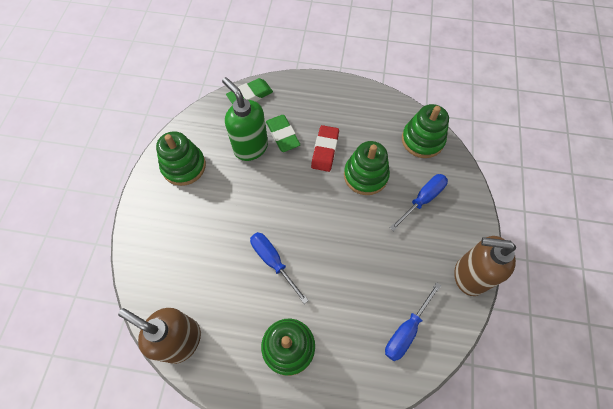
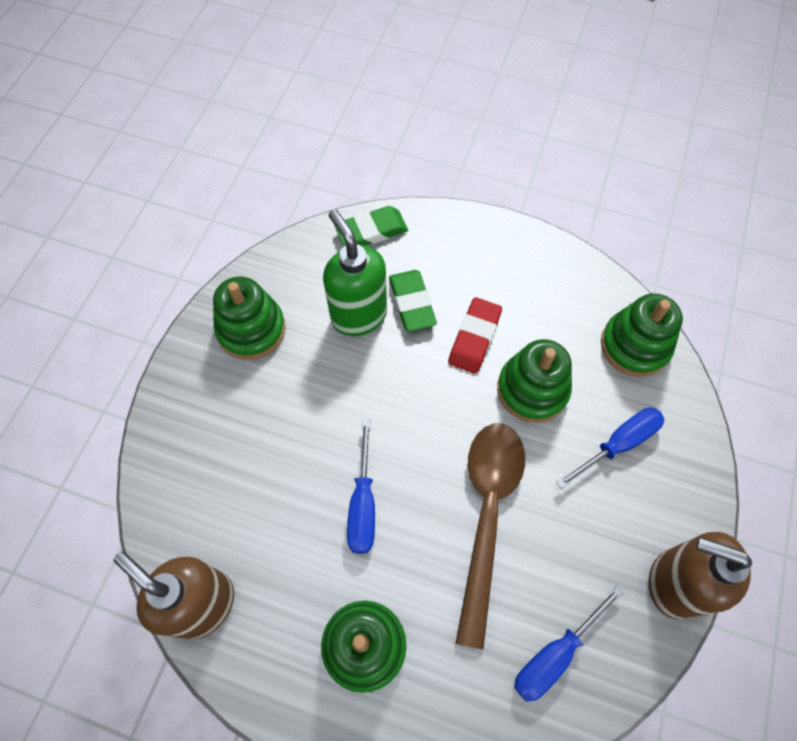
camera: 10 degrees right, 0 degrees up
blue screwdriver [250,232,309,304] -> blue screwdriver turned 150 degrees counterclockwise [347,420,375,554]
none -> brown spoon [455,423,525,649]

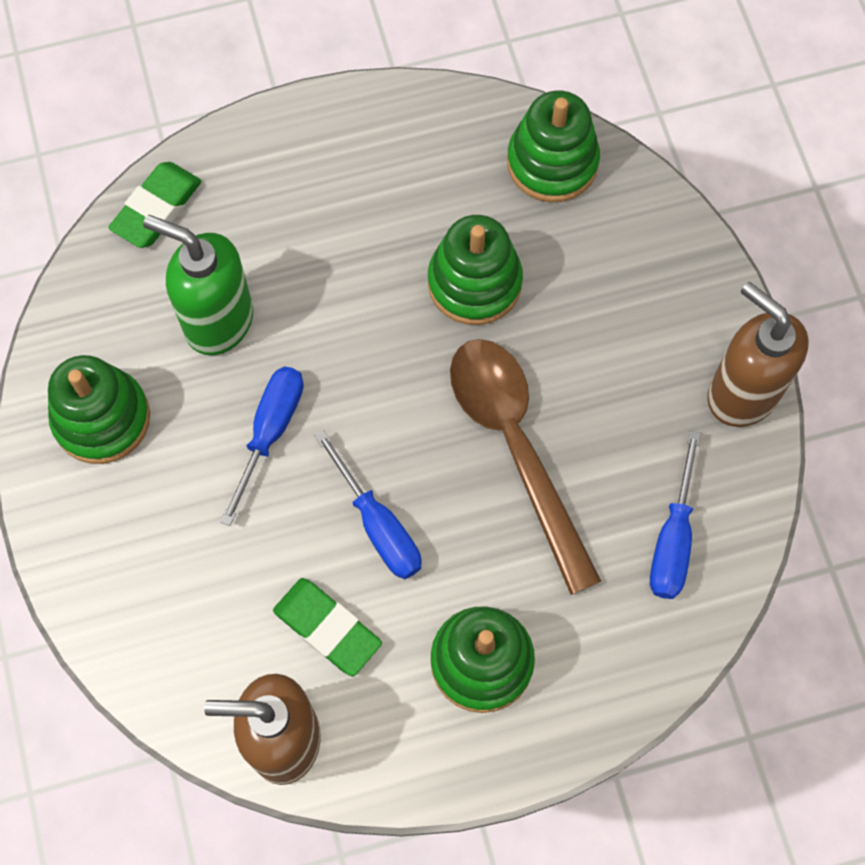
camera: 35 degrees left, 5 degrees up
green eraser [389,270,437,331] -> green eraser moved to [273,578,382,677]
red eraser [448,297,502,374] -> none
blue screwdriver [556,407,664,489] -> blue screwdriver moved to [220,367,304,526]
brown soap dispenser [649,532,752,619] -> brown soap dispenser turned 60 degrees clockwise [707,282,809,427]

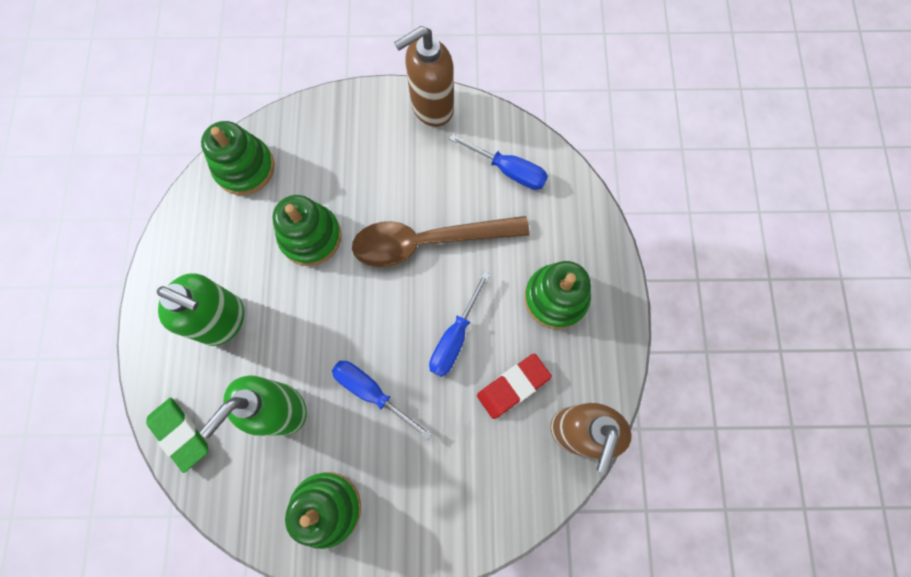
camera: 75 degrees left, 5 degrees up
green eraser [273,578,382,677] -> red eraser [477,354,552,419]
blue screwdriver [315,430,422,579] -> blue screwdriver turned 135 degrees clockwise [429,272,490,377]
none -> green soap dispenser [157,273,244,346]

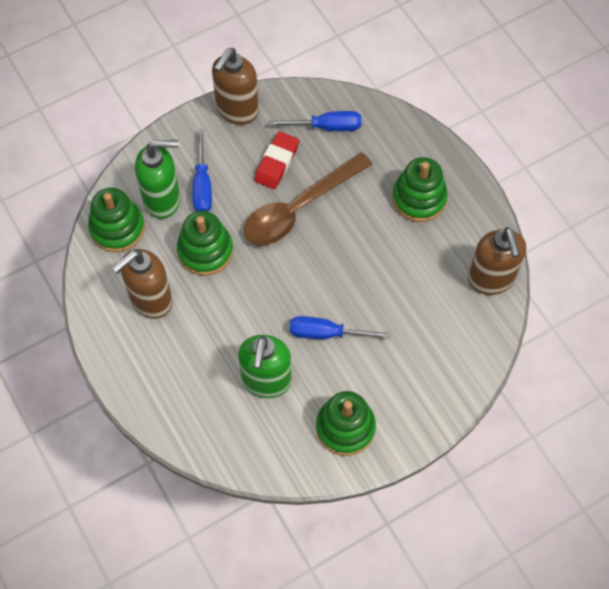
camera: 30 degrees left, 10 degrees down
green eraser [146,397,208,473] -> none
green soap dispenser [157,273,244,346] -> green soap dispenser moved to [135,140,180,219]
blue screwdriver [429,272,490,377] -> blue screwdriver moved to [193,129,212,212]
red eraser [477,354,552,419] -> red eraser moved to [254,131,299,189]
none -> brown soap dispenser [112,249,173,319]

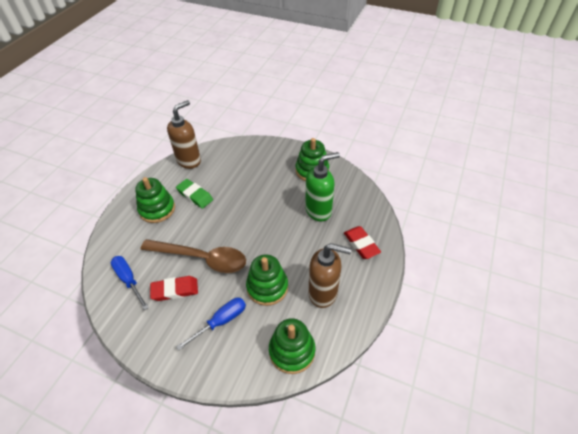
camera: 125 degrees left, 15 degrees down
green soap dispenser [135,140,180,219] -> none
brown soap dispenser [212,48,259,125] -> none
blue screwdriver [290,316,390,339] -> none
none -> green eraser [176,179,213,209]
none -> red eraser [344,226,381,259]

